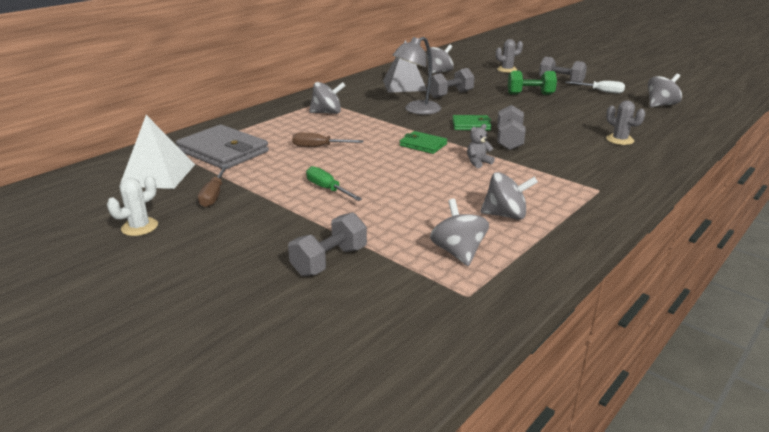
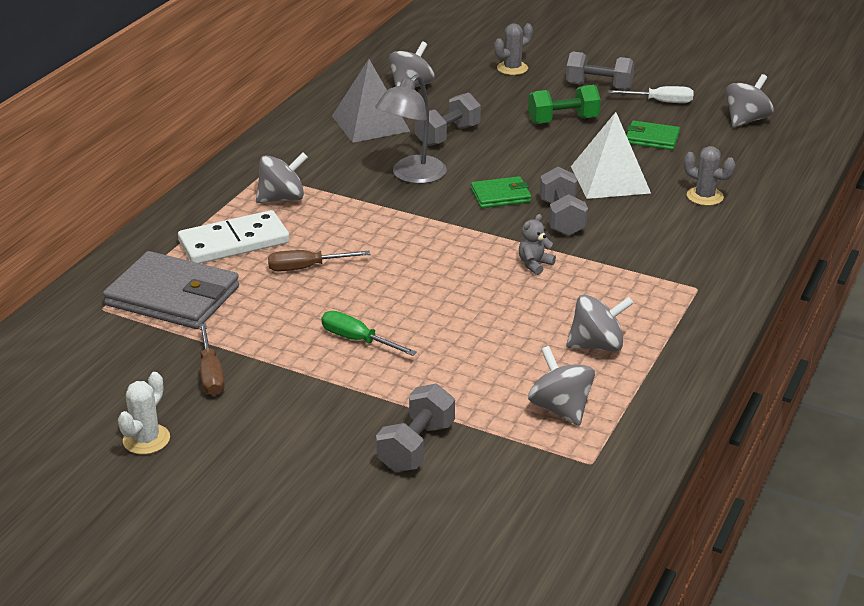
camera: 15 degrees left, 5 degrees up
white pyramid [119,115,195,189] -> white pyramid moved to [571,112,651,199]
green wallet [399,131,447,154] -> green wallet moved to [626,121,680,150]
none -> white domino [178,210,290,263]

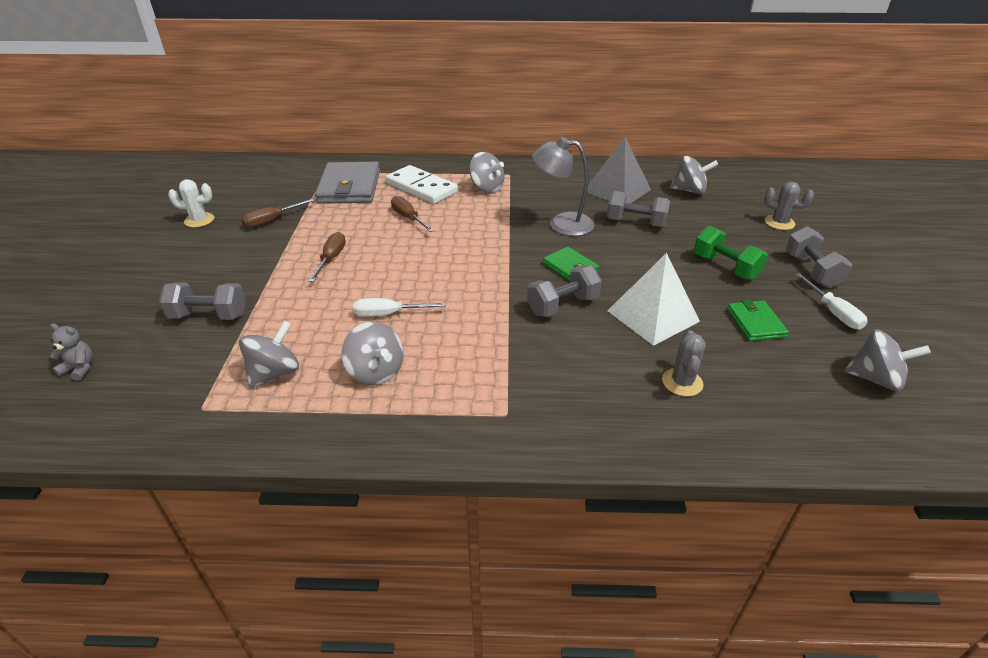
camera: 65 degrees right, 5 degrees up
green screwdriver [321,311,417,356] -> brown screwdriver [308,232,346,282]
grey teddy bear [519,214,556,275] -> grey teddy bear moved to [50,323,93,381]
none -> white screwdriver [353,298,446,316]

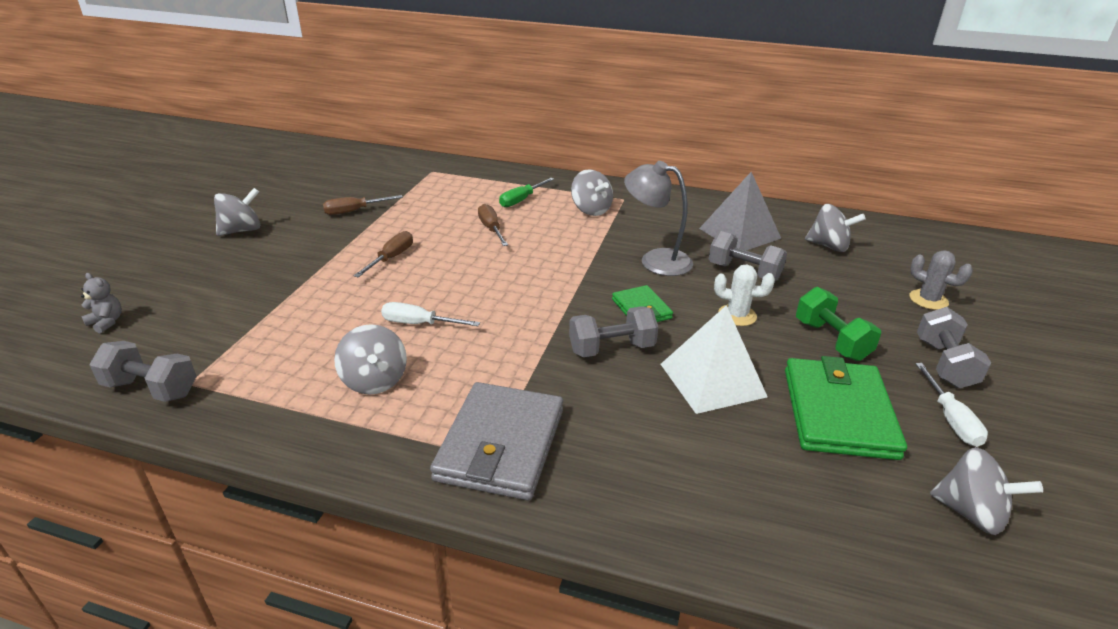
camera: 15 degrees right, 5 degrees down
grey dumbbell [159,282,246,320] -> grey dumbbell moved to [90,341,197,402]
white cactus [168,179,214,228] -> white cactus moved to [714,265,775,326]
grey spinning top [239,320,299,389] -> grey spinning top moved to [214,188,260,236]
grey wallet [315,162,380,204] -> grey wallet moved to [430,382,563,500]
white domino [386,165,458,204] -> green screwdriver [499,178,554,207]
grey cactus [662,330,706,397] -> none
green wallet [727,299,789,341] -> green wallet [785,356,907,460], size x1.86

